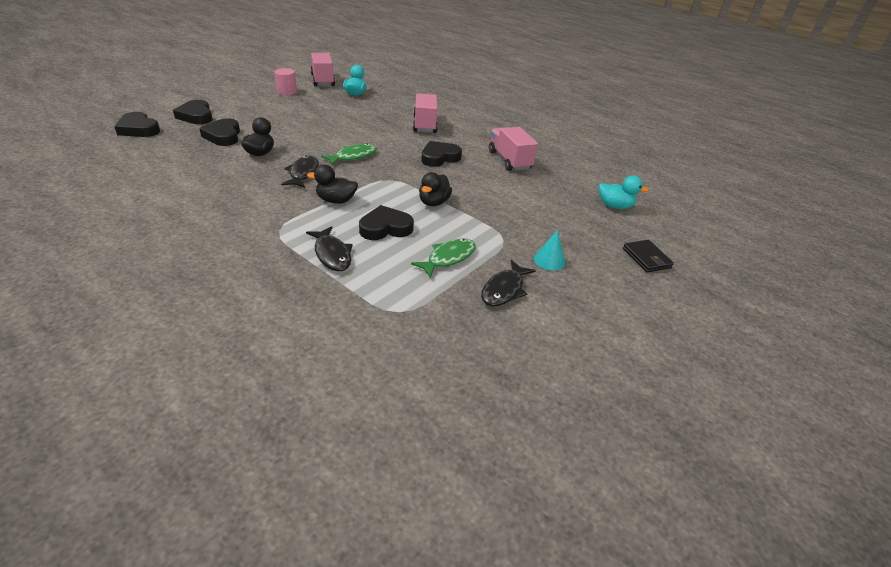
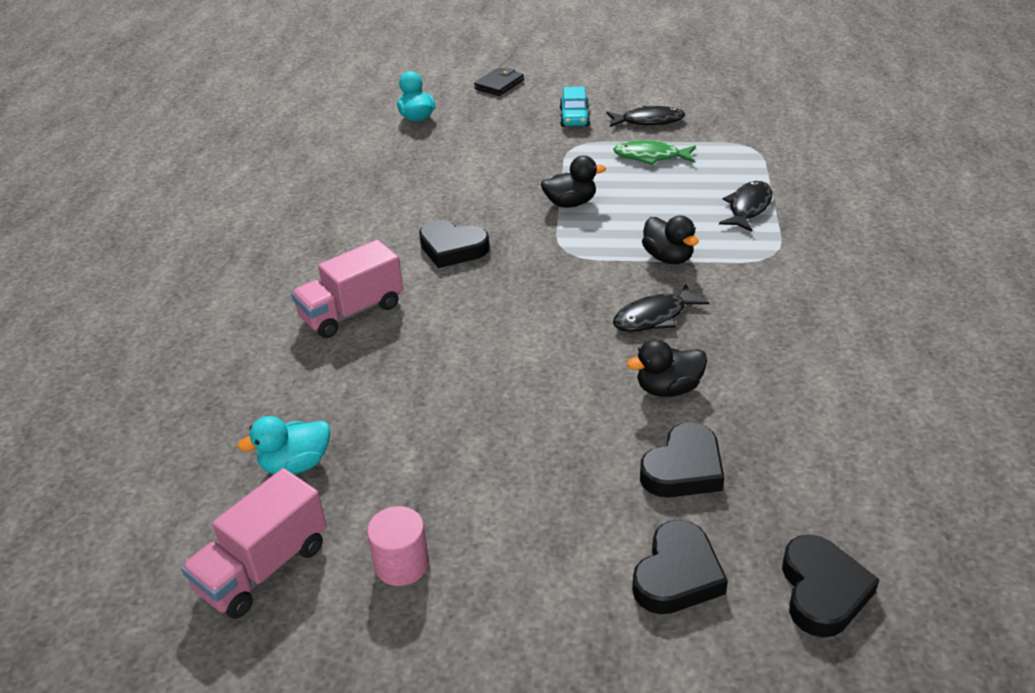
camera: 120 degrees left, 0 degrees up
green fish [321,144,377,165] -> none
black heart [359,205,414,240] -> none
pink truck [489,127,538,171] -> none
turquoise cone [534,230,565,271] -> turquoise car [560,87,590,127]

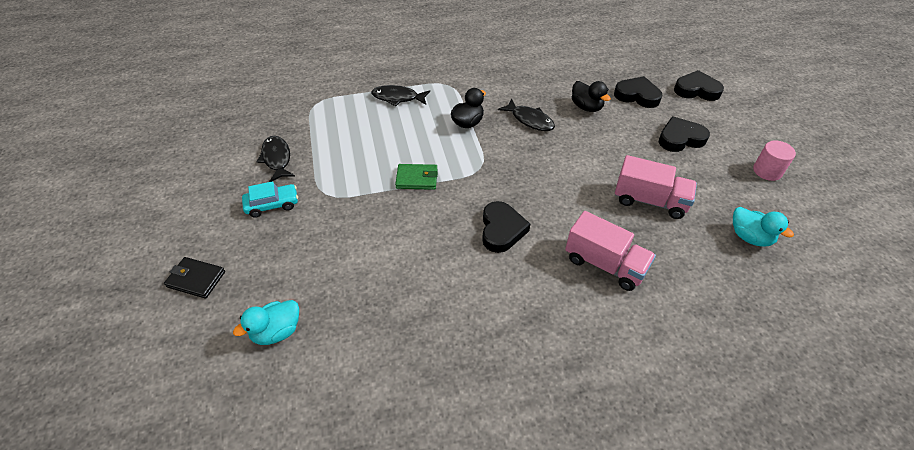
camera: 110 degrees left, 10 degrees up
pink truck [181,468,327,619] -> pink truck moved to [615,155,697,219]
black duck [541,156,606,208] -> green wallet [395,164,438,190]
green fish [613,140,696,165] -> none
black heart [782,535,880,638] -> black heart moved to [659,116,710,152]

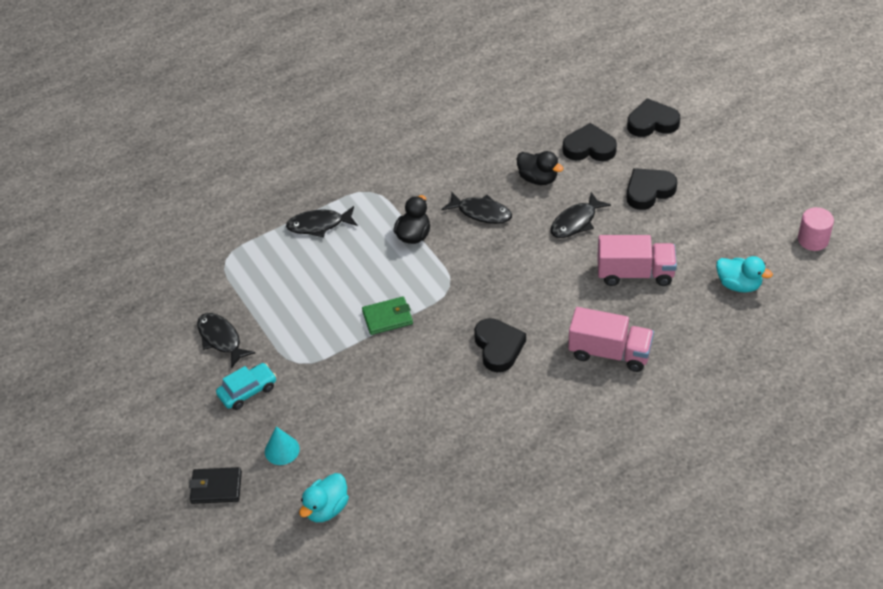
camera: 15 degrees left, 0 degrees up
pink cylinder [753,140,796,181] -> pink cylinder moved to [798,207,834,251]
none -> turquoise cone [265,426,300,465]
none -> black fish [550,192,611,238]

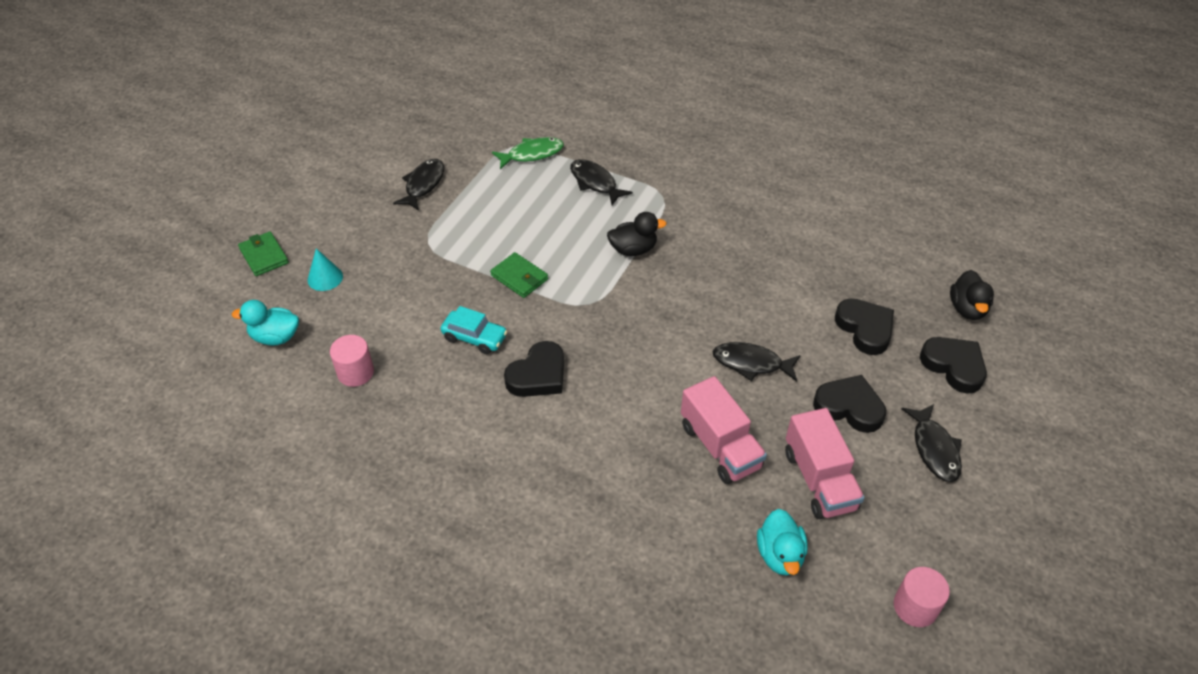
camera: 55 degrees right, 0 degrees up
black wallet [189,467,242,504] -> green wallet [238,232,289,276]
turquoise car [216,363,276,410] -> turquoise car moved to [440,306,508,354]
black fish [441,192,512,224] -> black fish moved to [902,404,962,482]
black duck [517,151,564,185] -> black duck moved to [950,270,994,320]
pink truck [568,307,654,372] -> pink truck moved to [785,408,865,519]
none -> pink cylinder [330,335,374,387]
none -> green fish [492,137,564,169]

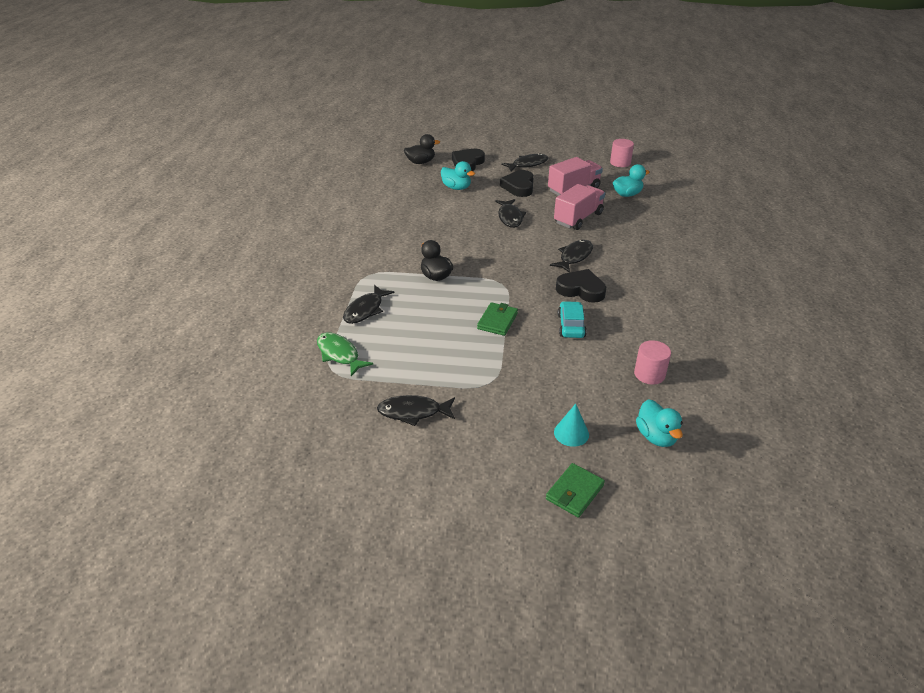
camera: 110 degrees left, 10 degrees down
black heart [835,298,894,355] -> turquoise duck [441,161,475,190]
none -> black fish [550,240,593,273]

